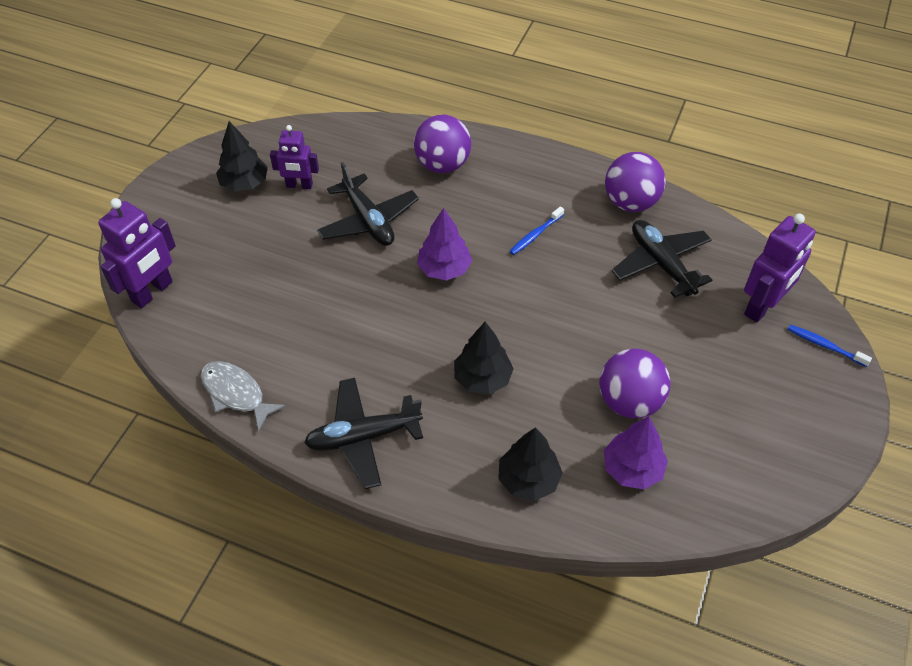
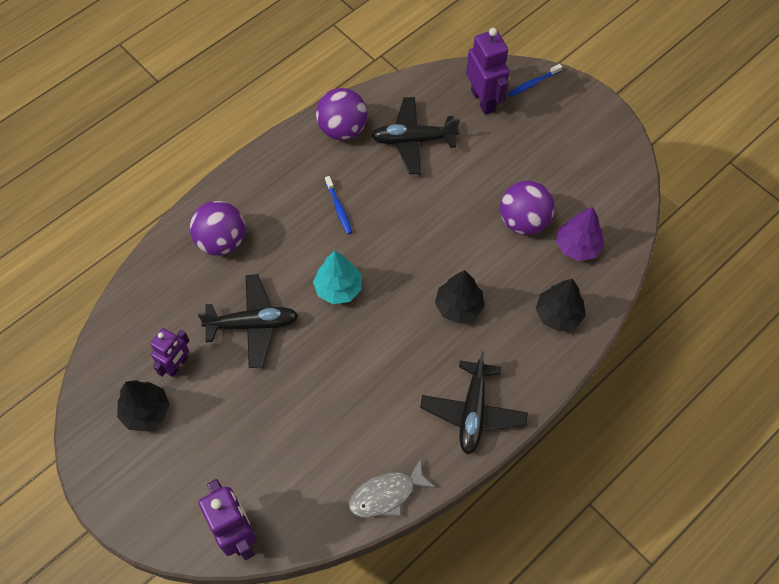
camera: 65 degrees left, 10 degrees up
purple tree [417,208,472,281] -> turquoise tree [313,251,362,304]

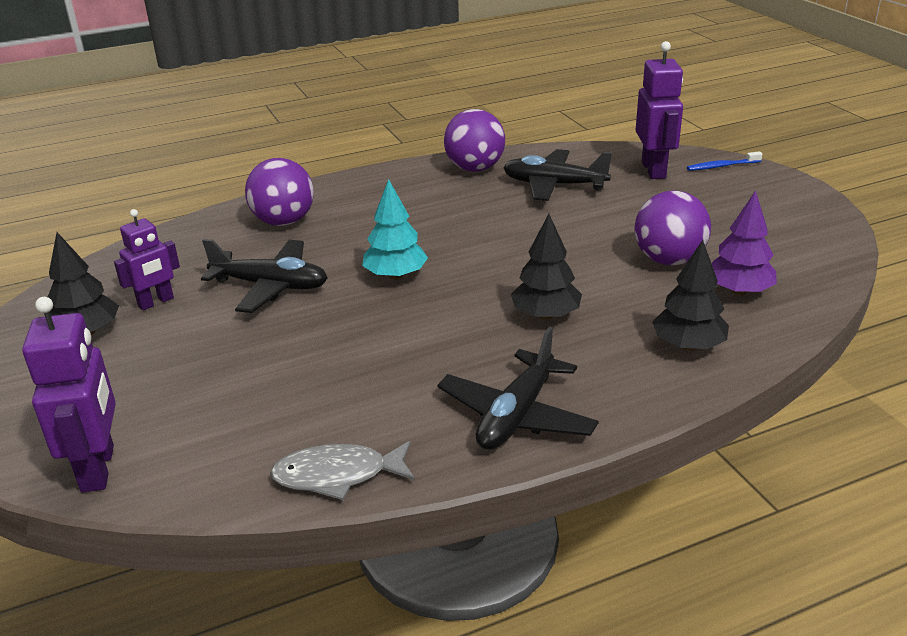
camera: 20 degrees right, 30 degrees down
blue toothbrush [325,176,352,234] -> none

